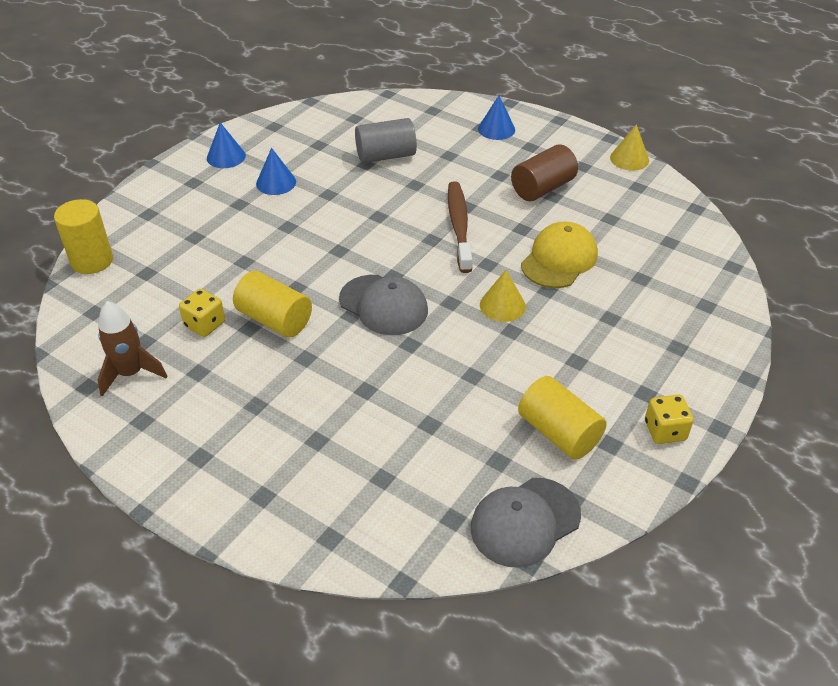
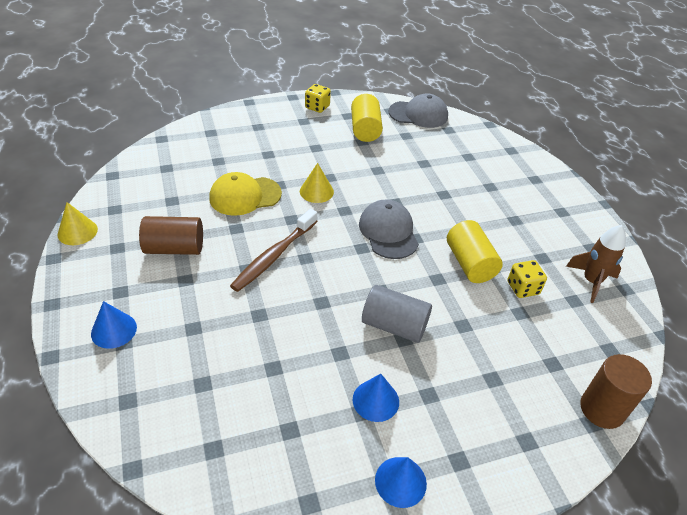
camera: 145 degrees left, 0 degrees up
yellow cylinder [54,199,113,274] -> brown cylinder [580,354,652,429]
grey cylinder [355,118,417,163] -> grey cylinder moved to [362,285,432,343]

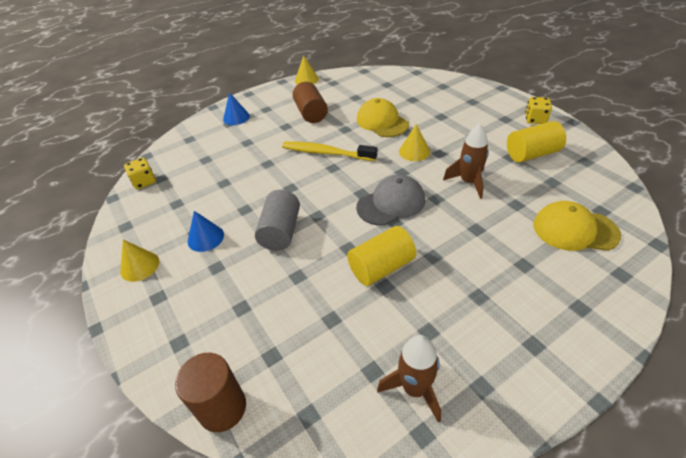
camera: 80 degrees right, 0 degrees up
brown toothbrush [230,209,318,292] -> yellow toothbrush [282,142,377,161]
blue cone [375,457,427,508] -> yellow cone [120,240,159,282]
grey cap [388,93,448,128] -> none
yellow dice [507,260,547,298] -> yellow dice moved to [124,157,156,189]
none -> brown rocket [443,124,489,199]
none -> yellow cap [533,201,621,251]

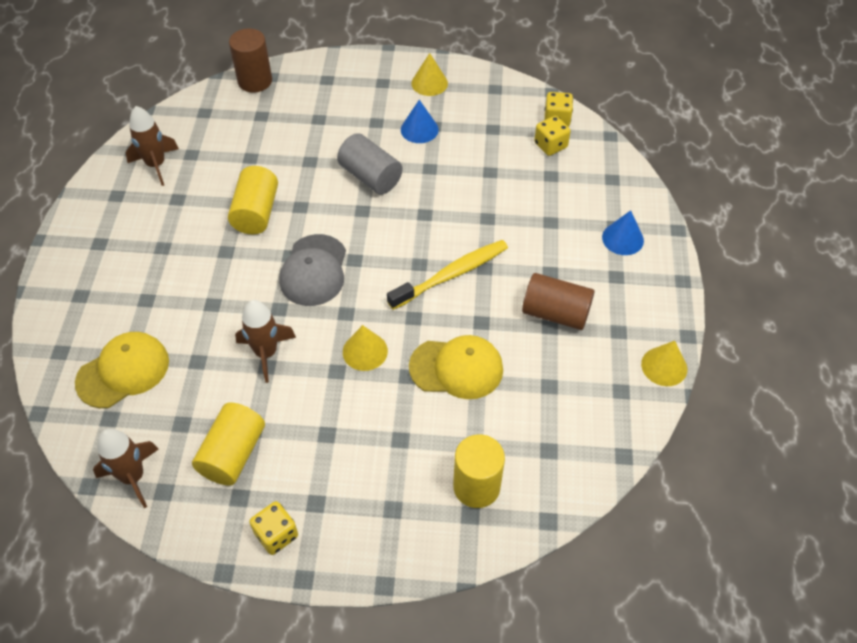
camera: 125 degrees right, 10 degrees up
none -> brown rocket [93,429,159,508]
none -> yellow cylinder [453,435,505,508]
none -> yellow dice [534,116,571,156]

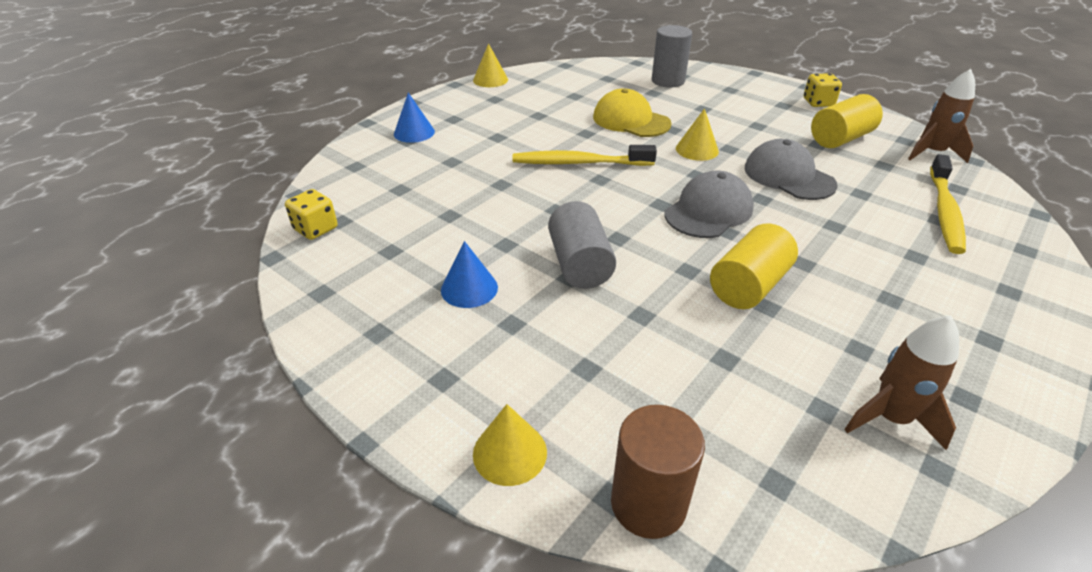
camera: 145 degrees left, 15 degrees down
yellow cap [75,332,169,408] -> yellow toothbrush [930,154,966,254]
brown rocket [235,300,296,383] -> grey cap [745,139,838,200]
yellow cone [411,53,448,96] -> yellow cone moved to [473,404,547,486]
yellow cylinder [453,435,505,508] -> grey cylinder [652,25,692,88]
brown cylinder [522,273,595,330] -> none
yellow dice [534,116,571,156] -> none

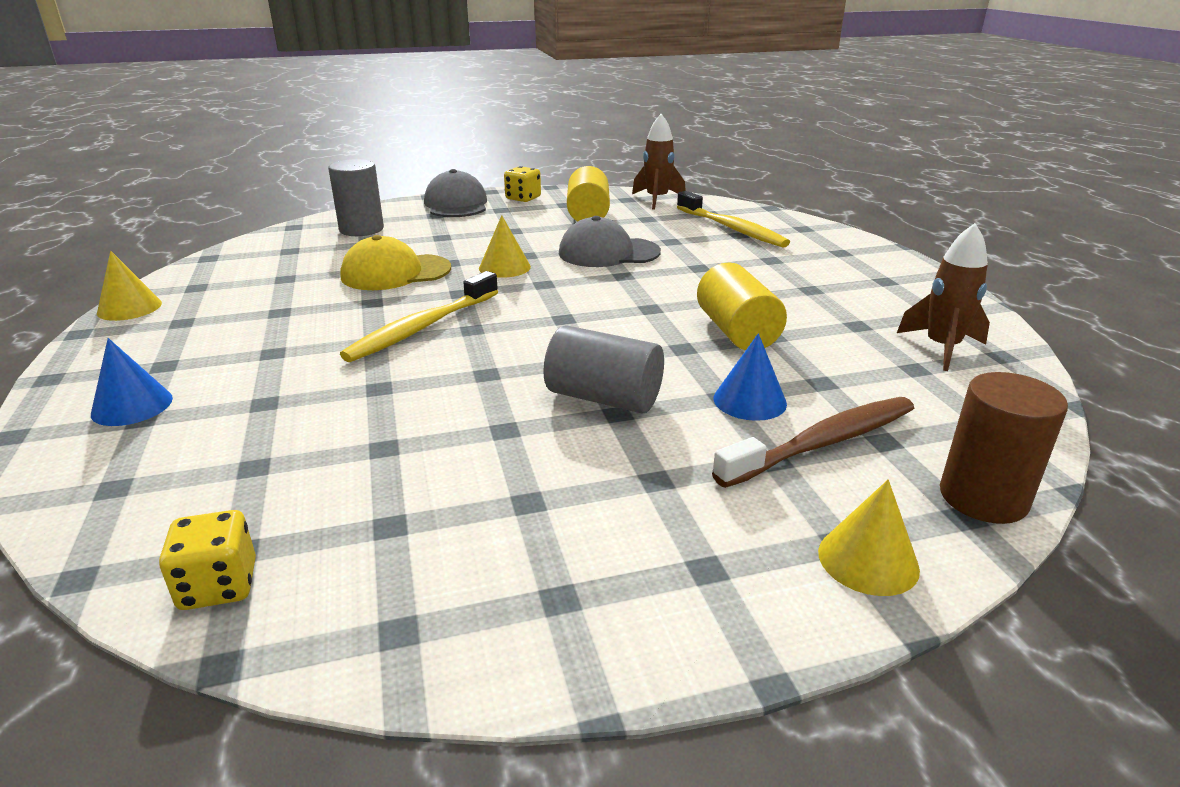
camera: 55 degrees left, 10 degrees down
blue cone [441,241,498,308] -> blue cone moved to [714,333,787,421]
grey cap [664,170,754,238] -> grey cap moved to [424,169,487,217]
none -> brown toothbrush [712,397,914,488]

